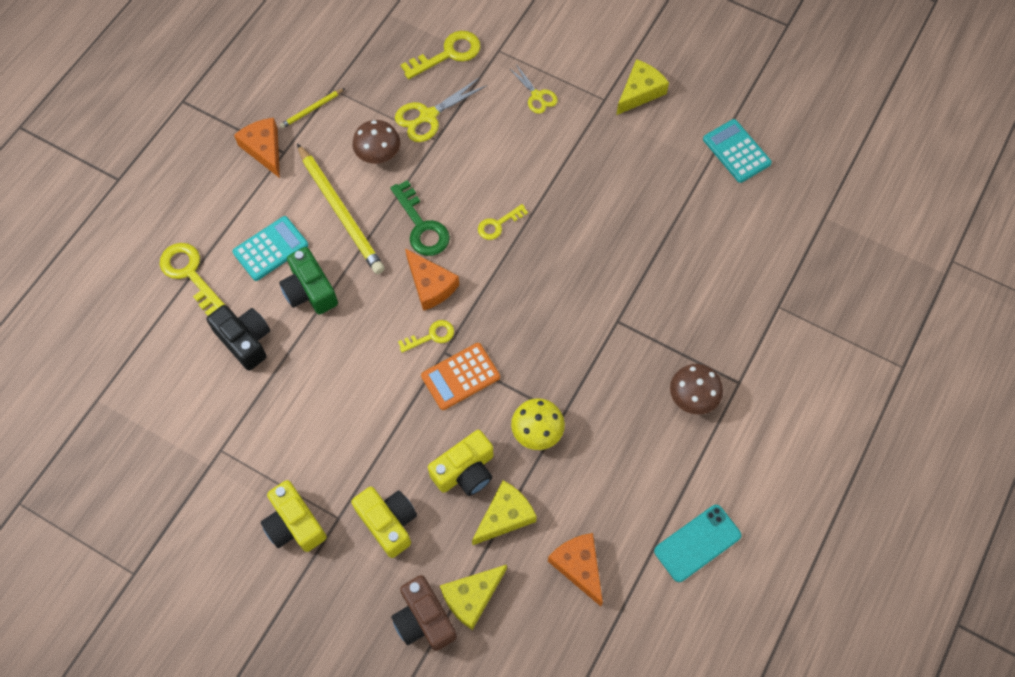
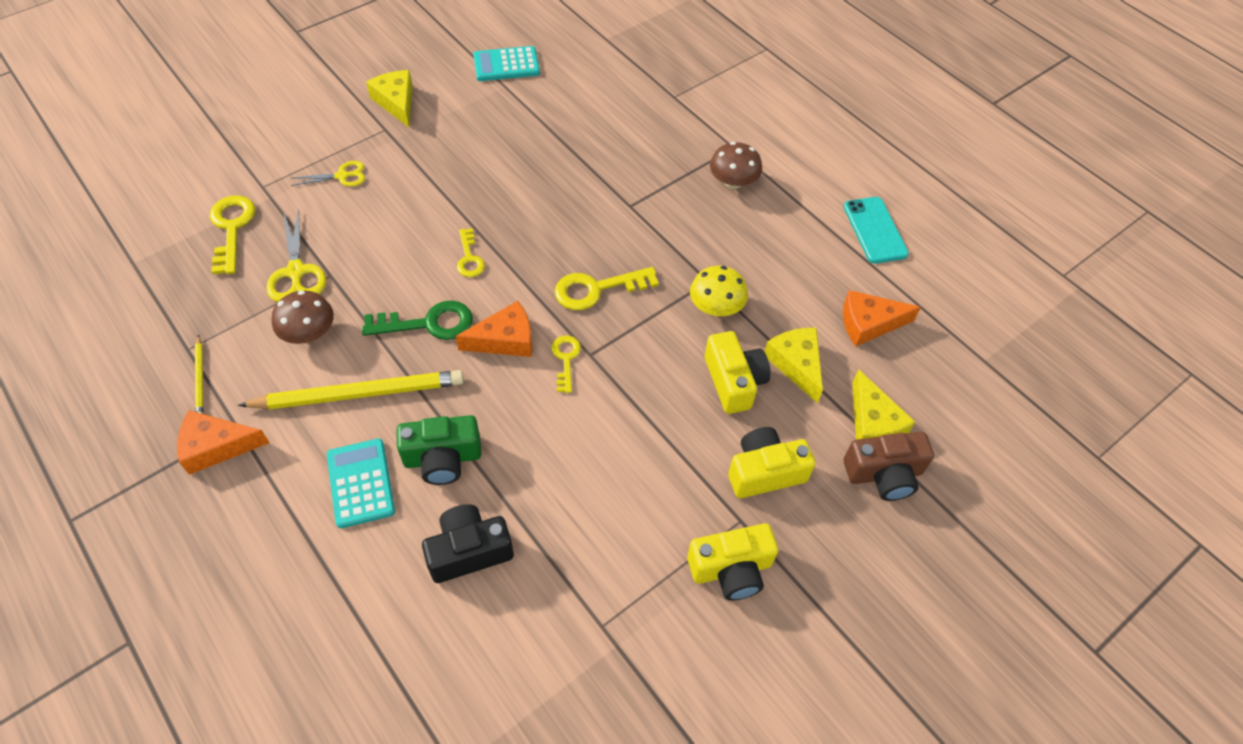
camera: 70 degrees left, 10 degrees down
yellow key [160,243,225,316] -> yellow key moved to [554,267,659,310]
orange calculator [421,343,500,410] -> none

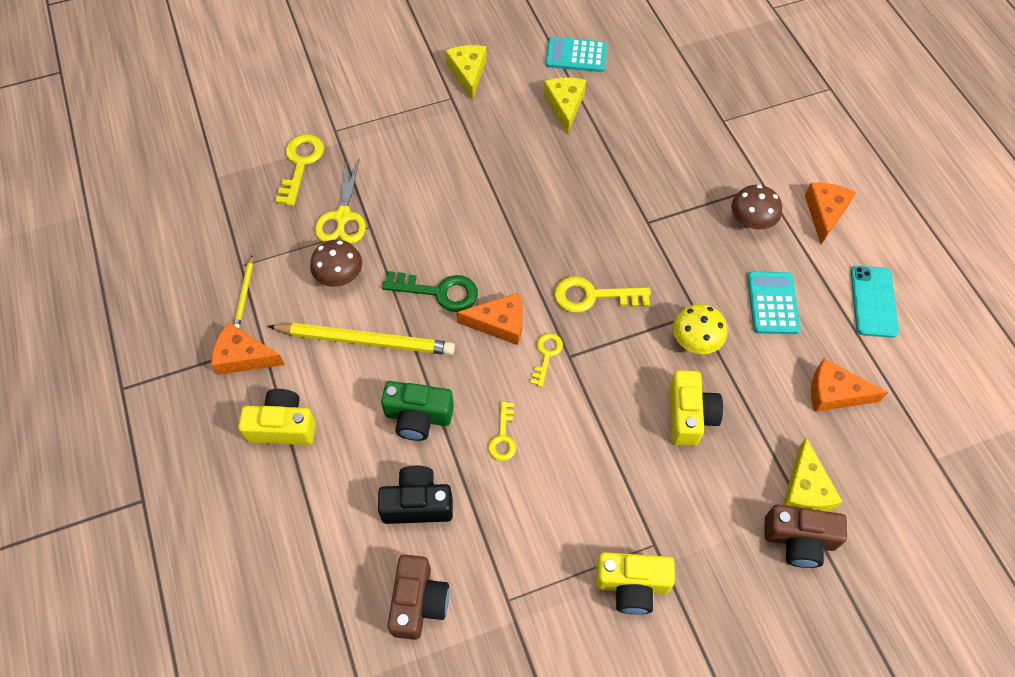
camera: 20 degrees right, 5 degrees up
yellow scissors [291,161,365,186] -> none
turquoise calculator [327,438,395,528] -> turquoise calculator moved to [747,272,801,334]
yellow key [457,228,485,277] -> yellow key moved to [488,402,516,461]
yellow camera [728,427,816,498] -> yellow camera moved to [238,389,316,445]
yellow cheese [765,328,823,403] -> yellow cheese moved to [544,78,586,134]
none -> brown camera [387,555,449,640]
none -> orange cheese [805,183,856,244]

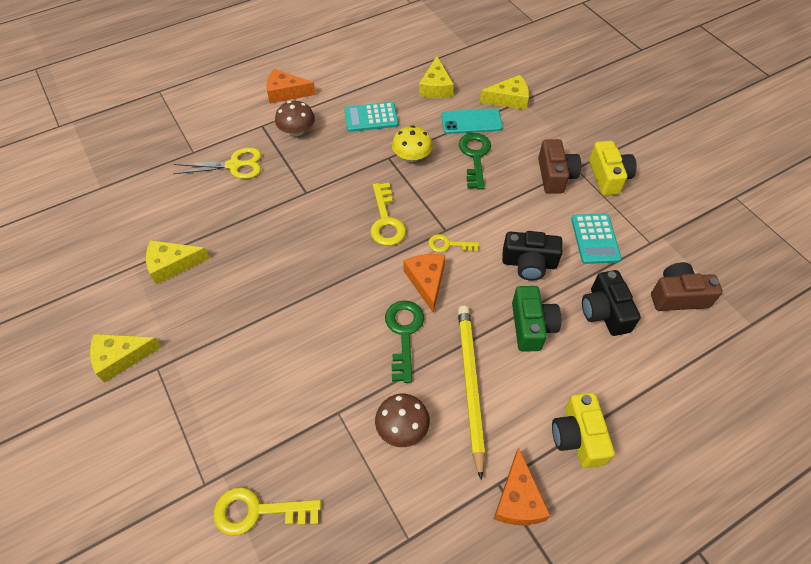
camera: 100 degrees left, 5 degrees down
yellow pencil [234,256,253,329] -> none
yellow scissors [315,160,366,244] -> yellow scissors moved to [173,148,261,179]
yellow key [488,402,516,461] -> black camera [502,231,563,281]
turquoise calculator [545,37,607,72] -> turquoise calculator moved to [571,213,622,264]
yellow camera [669,370,723,446] -> green key [459,133,491,190]
brown camera [764,504,847,568] -> brown camera moved to [538,139,581,194]
orange cheese [811,358,888,412] -> yellow cheese [419,56,454,98]
turquoise phone [851,266,899,338] -> turquoise phone moved to [441,108,503,134]

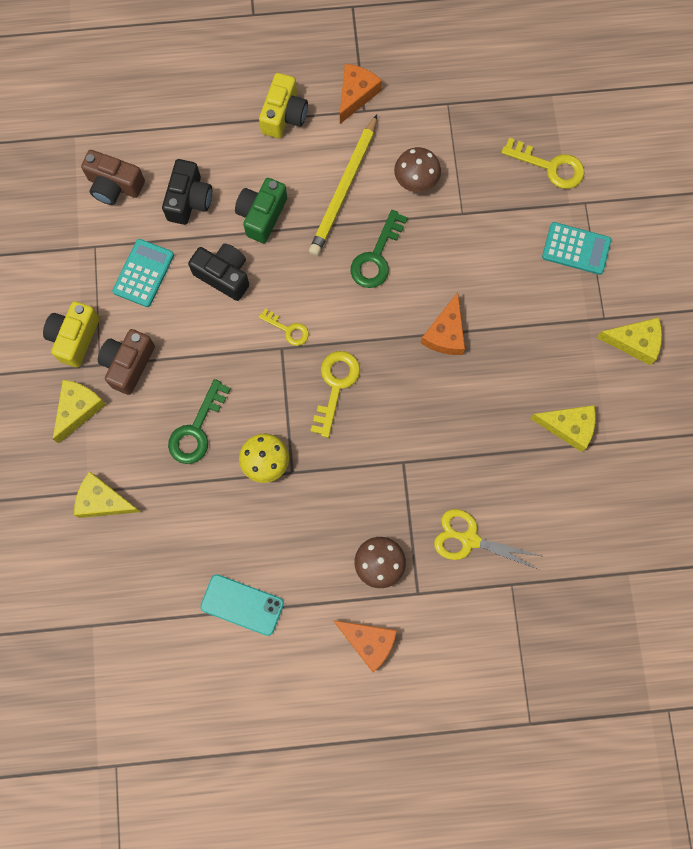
camera: 155 degrees left, 20 degrees up
turquoise calculator [344,102,398,132] -> turquoise calculator moved to [542,222,611,275]
orange cheese [404,254,445,313] -> orange cheese moved to [421,292,465,355]
yellow cheese [419,56,454,98] -> yellow cheese moved to [53,380,106,444]
turquoise phone [441,108,503,134] -> turquoise phone moved to [200,574,284,636]

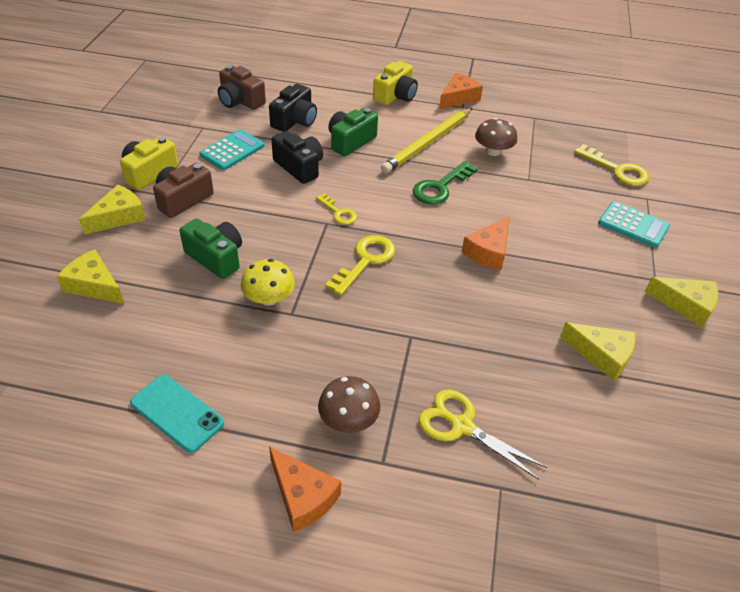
camera: 15 degrees right, 30 degrees down
green key [168,379,231,464] -> green camera [180,218,242,279]

